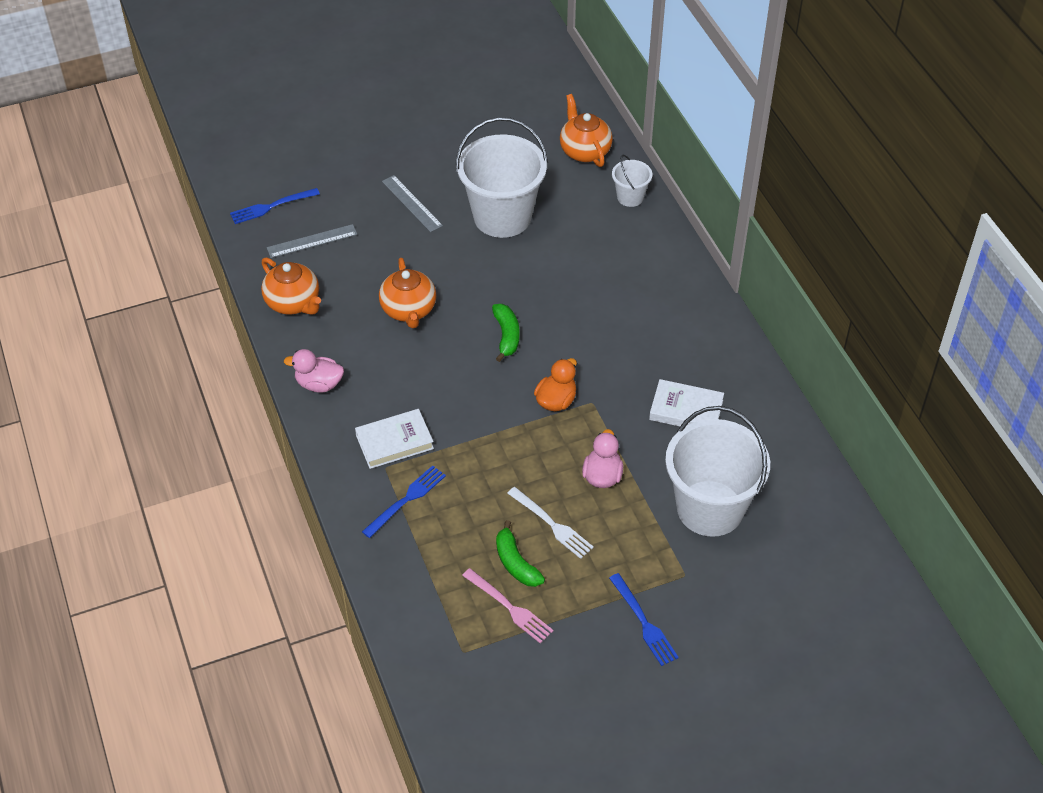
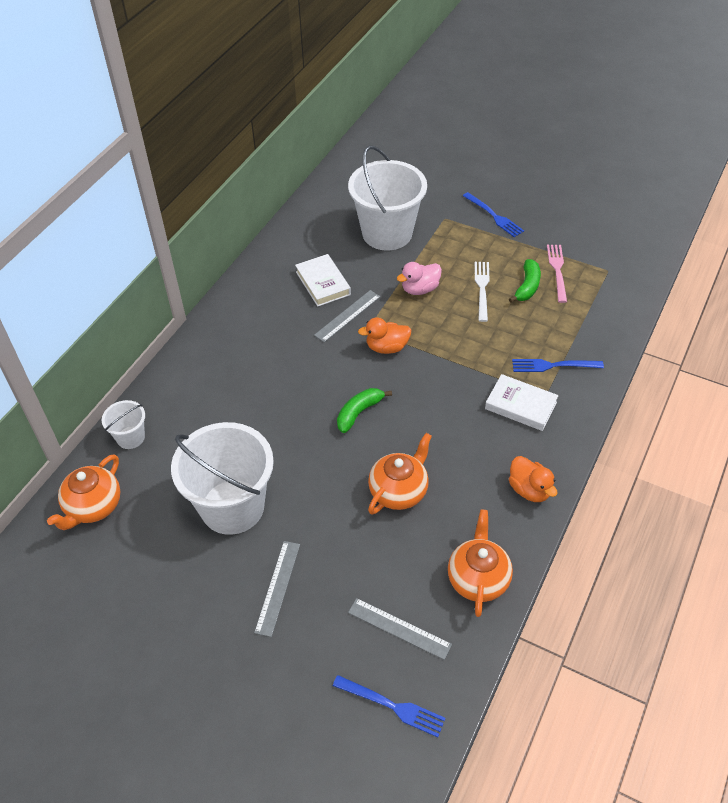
camera: 130 degrees left, 0 degrees up
pink duck [284,349,344,393] -> orange duck [509,456,557,502]
blue fork [609,573,679,666] -> blue fork turned 120 degrees clockwise [463,192,524,237]
none -> grey ruler [314,290,380,342]

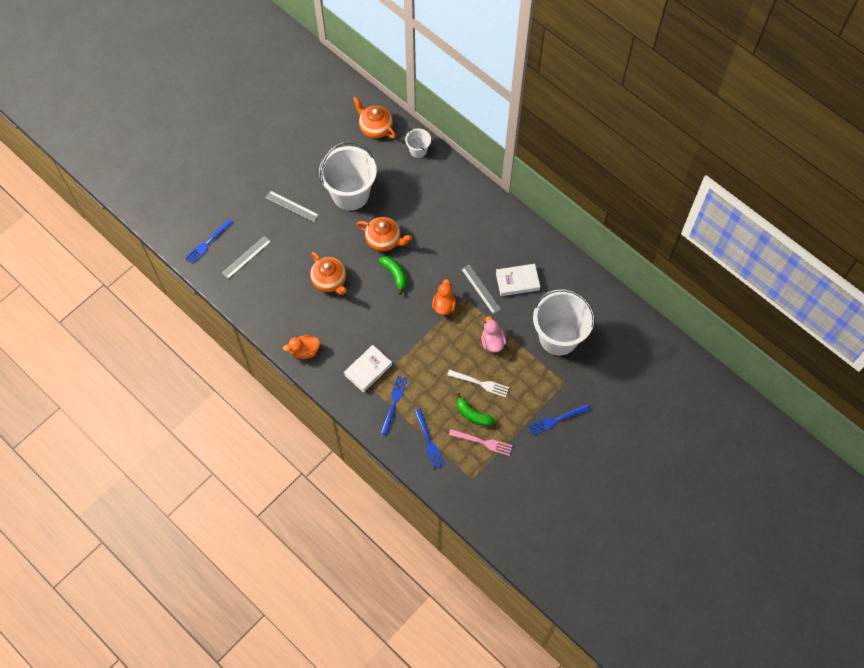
camera: 105 degrees right, 15 degrees up
orange teapot [448,509,513,617] -> orange teapot moved to [357,217,412,251]
none -> blue fork [414,409,444,469]

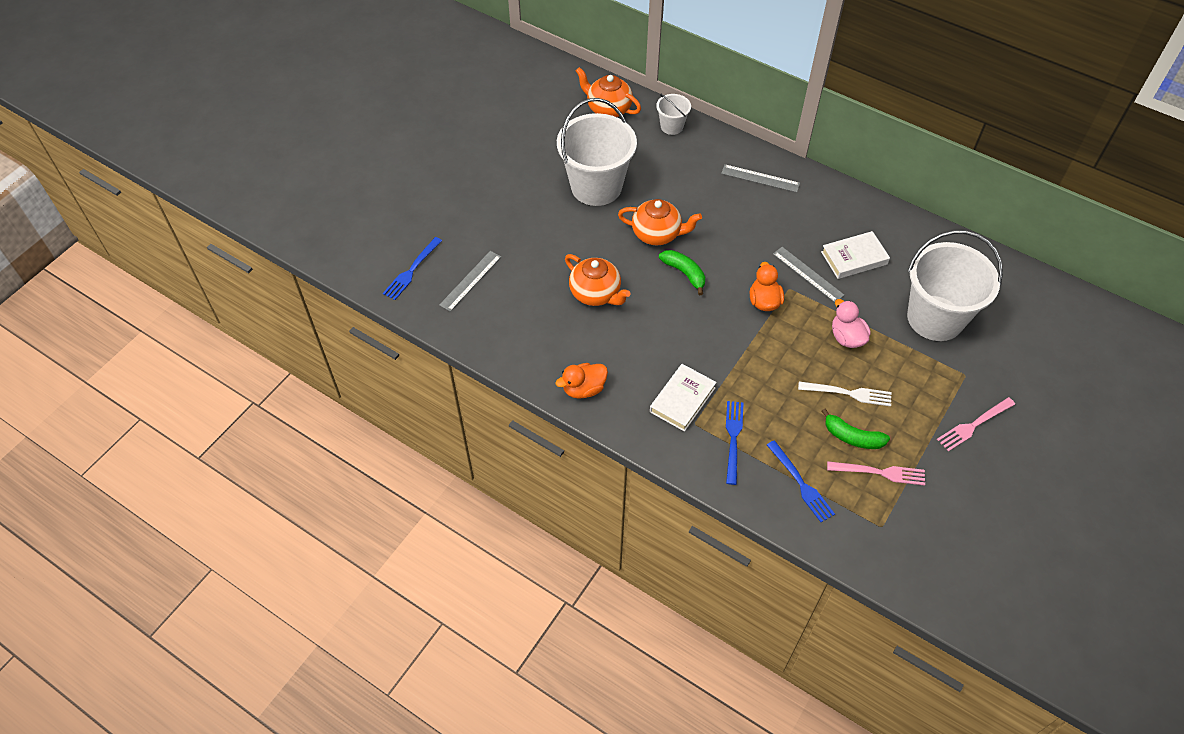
camera: 10 degrees left, 10 degrees down
grey ruler [265,191,319,222] -> grey ruler moved to [721,164,800,192]
blue fork [529,404,590,435] -> pink fork [937,397,1015,452]

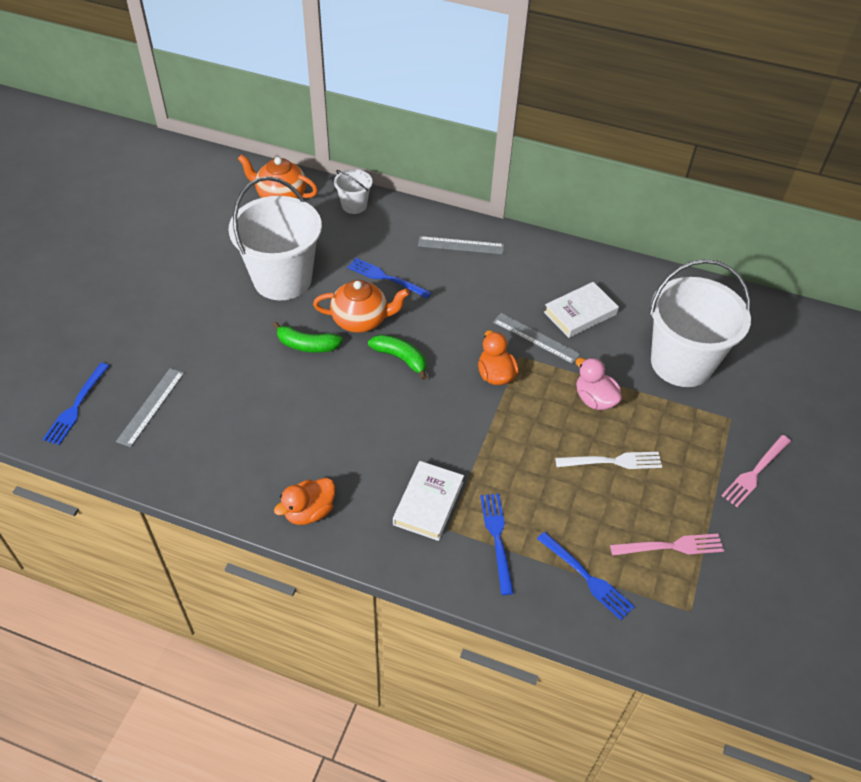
camera: 15 degrees left, 5 degrees down
orange teapot [565,254,631,306] -> none
green banana [822,409,890,449] -> green banana moved to [273,322,343,353]
none -> blue fork [347,258,432,298]

